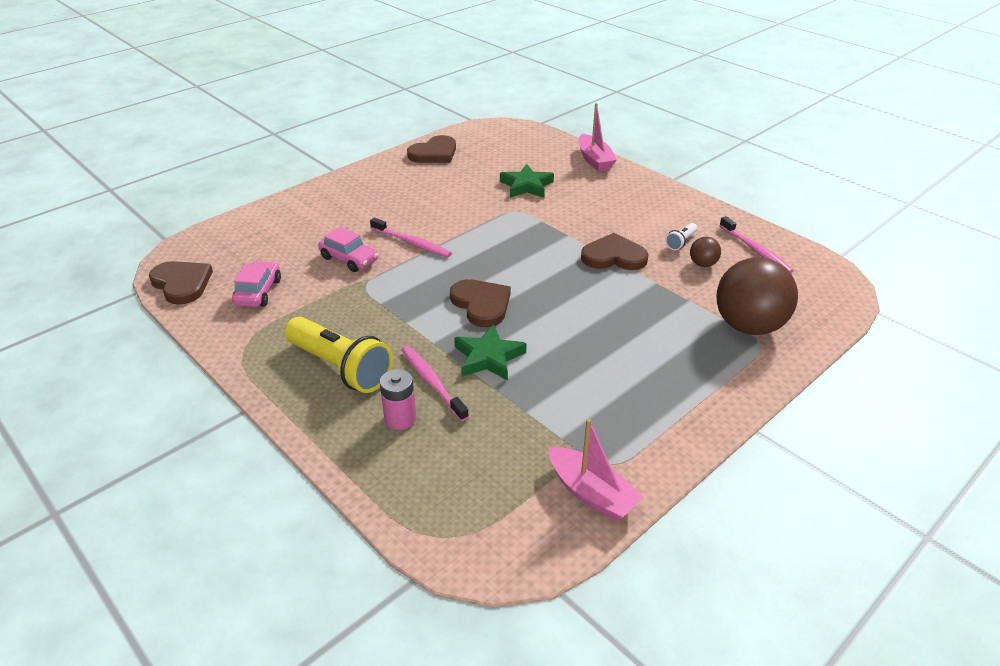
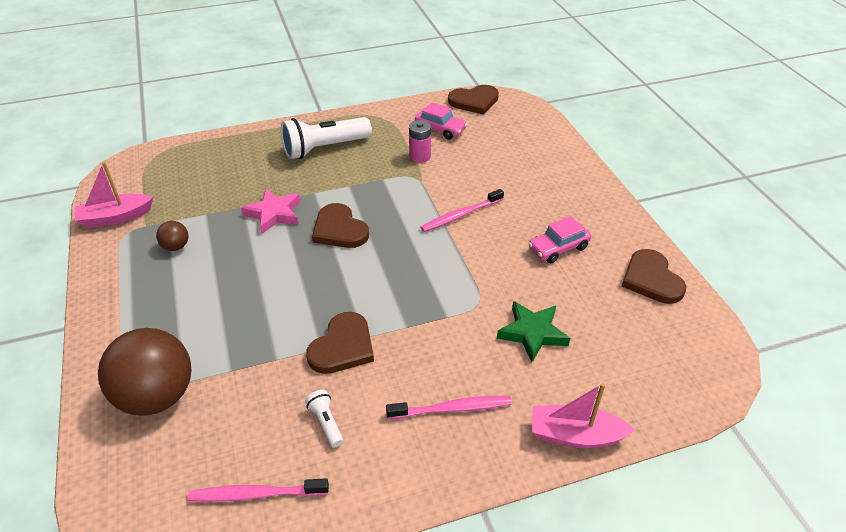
camera: 115 degrees right, 5 degrees up
yellow flashlight [285,317,393,393] -> white flashlight [281,117,372,159]
pink car [318,227,378,272] -> pink car moved to [528,216,591,263]
pink battery [380,369,416,430] -> pink battery moved to [409,120,431,163]
pink toothbrush [402,346,469,422] -> pink toothbrush moved to [386,396,512,419]
brown heart [450,279,511,327] -> brown heart turned 60 degrees clockwise [312,203,369,248]
green star [454,324,527,381] -> pink star [241,189,301,234]
brown ball [690,237,721,267] -> brown ball moved to [156,221,189,251]

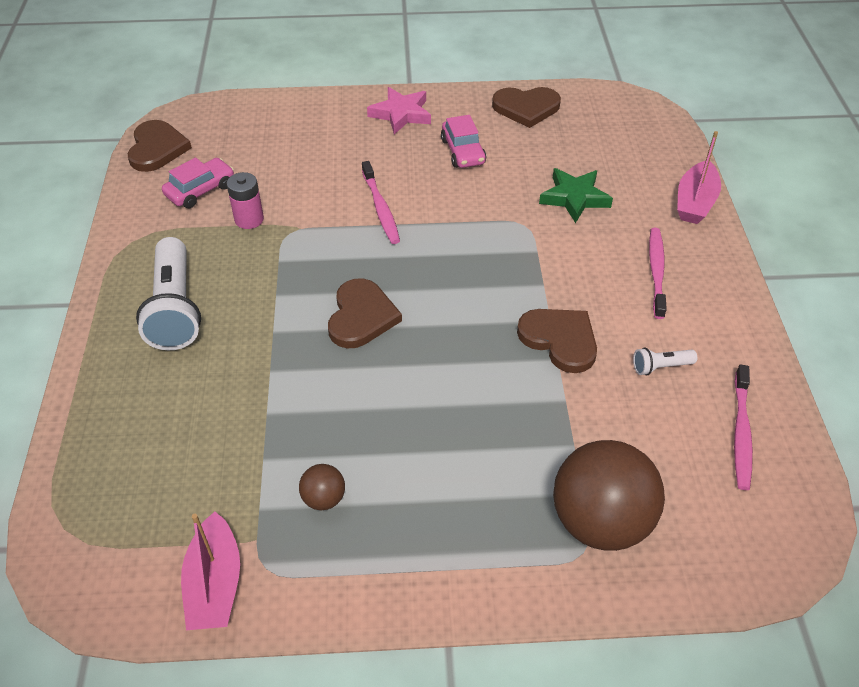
camera: 75 degrees left, 5 degrees up
pink star [241,189,301,234] -> pink star moved to [367,87,431,134]
brown heart [312,203,369,248] -> brown heart turned 60 degrees counterclockwise [328,278,402,348]

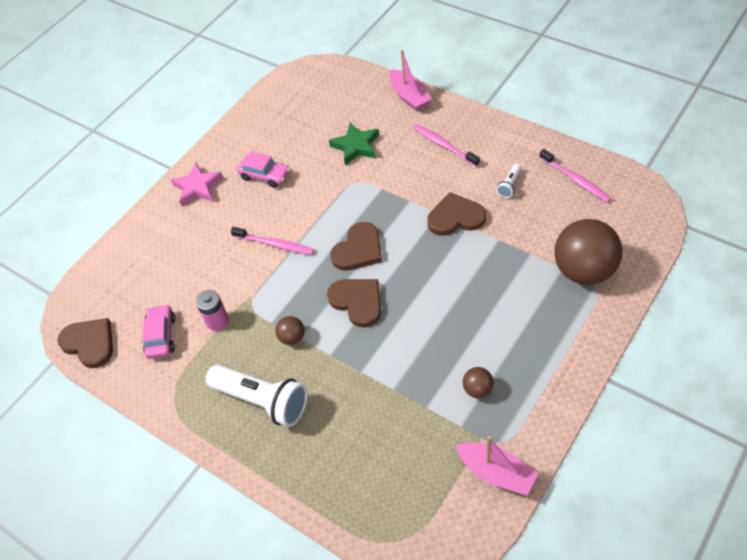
camera: 45 degrees left, 5 degrees up
brown heart [492,87,561,128] -> brown heart moved to [330,222,382,271]
none -> brown ball [275,316,304,345]

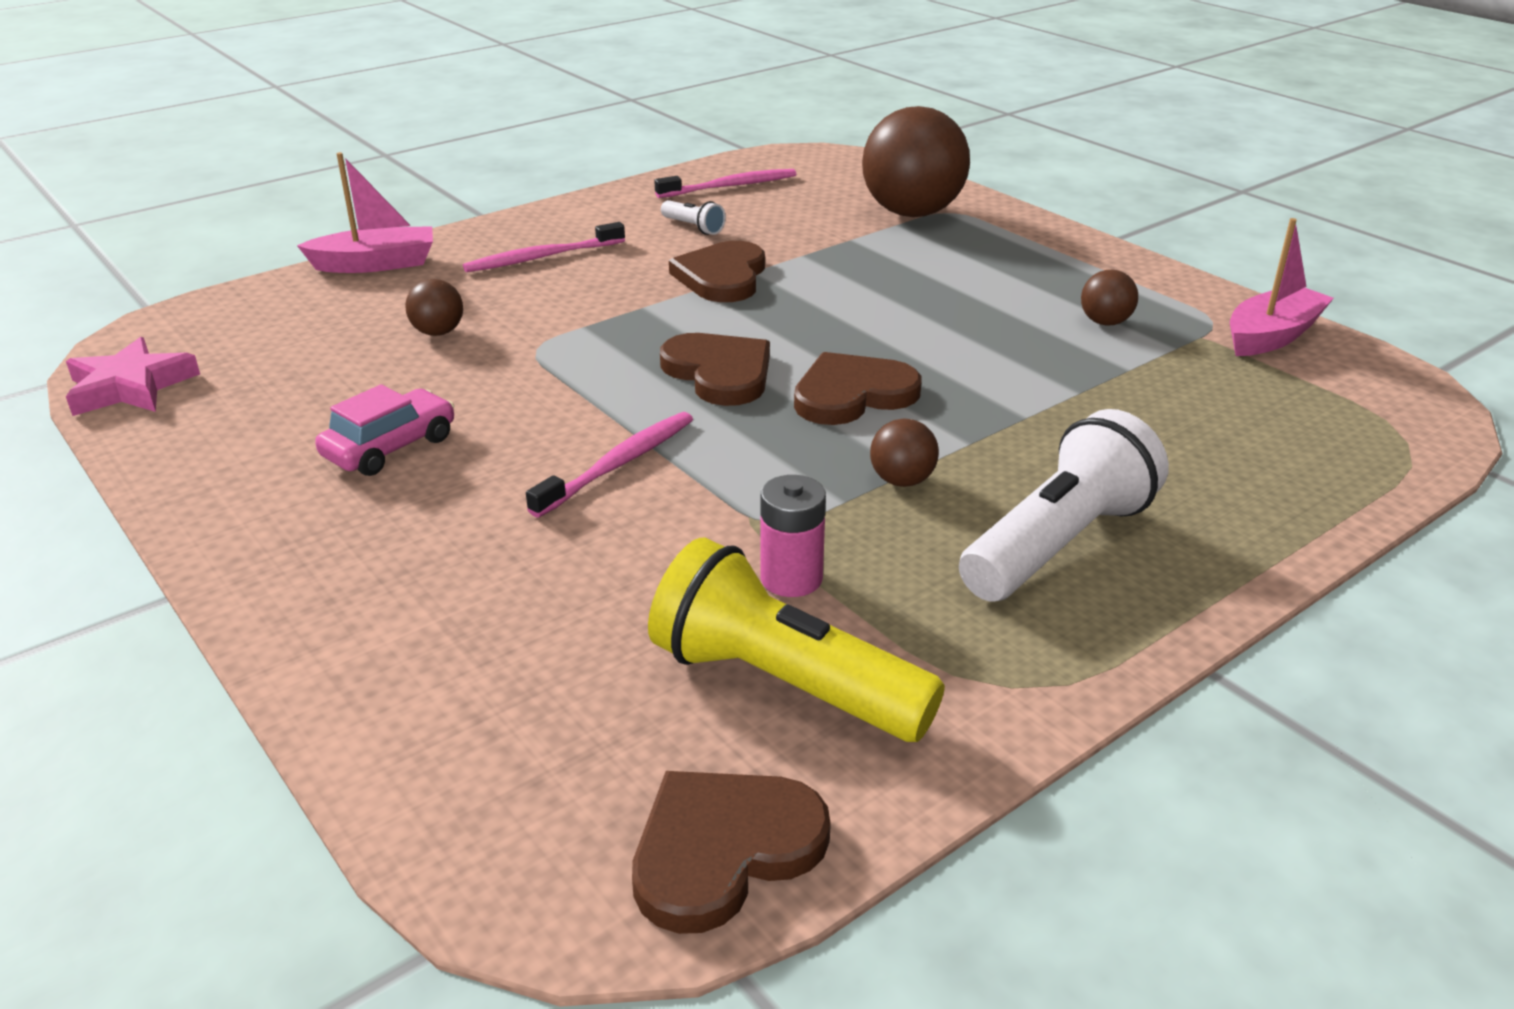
camera: 80 degrees left, 20 degrees down
pink car [142,304,175,359] -> yellow flashlight [648,538,945,742]
pink star [170,163,223,206] -> pink star moved to [66,337,200,416]
green star [329,123,379,165] -> brown ball [405,279,463,336]

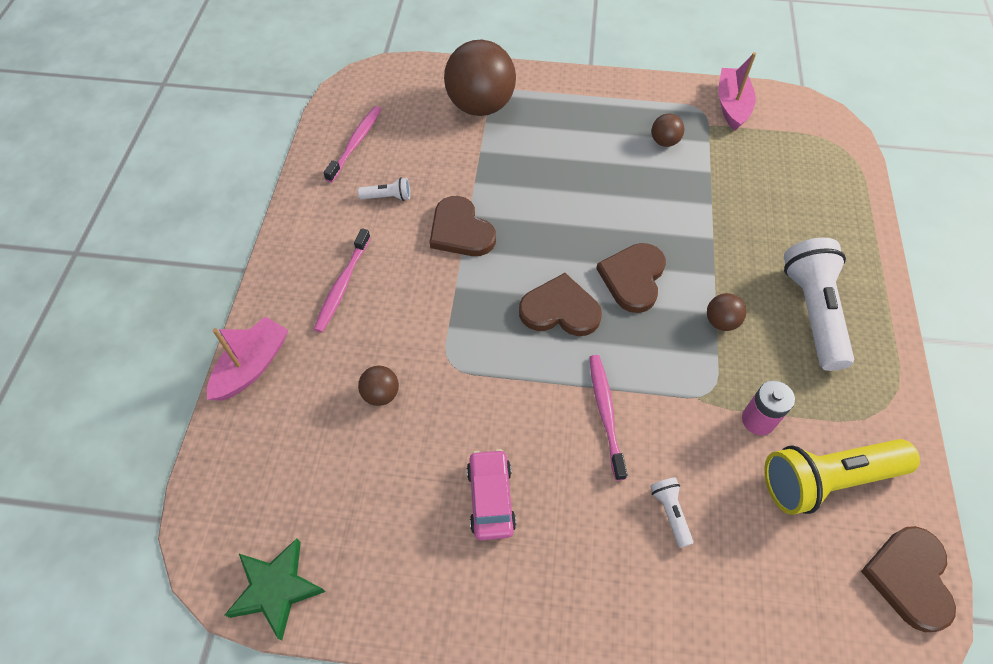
camera: 45 degrees left, 25 degrees up
pink star [66,337,200,416] -> green star [225,539,325,641]
none -> white flashlight [650,478,693,548]

